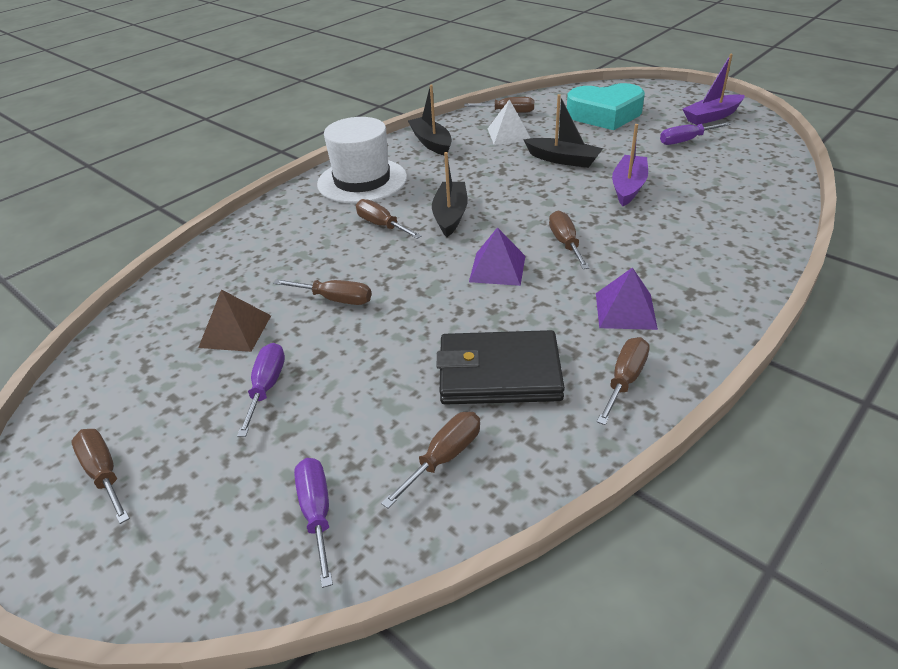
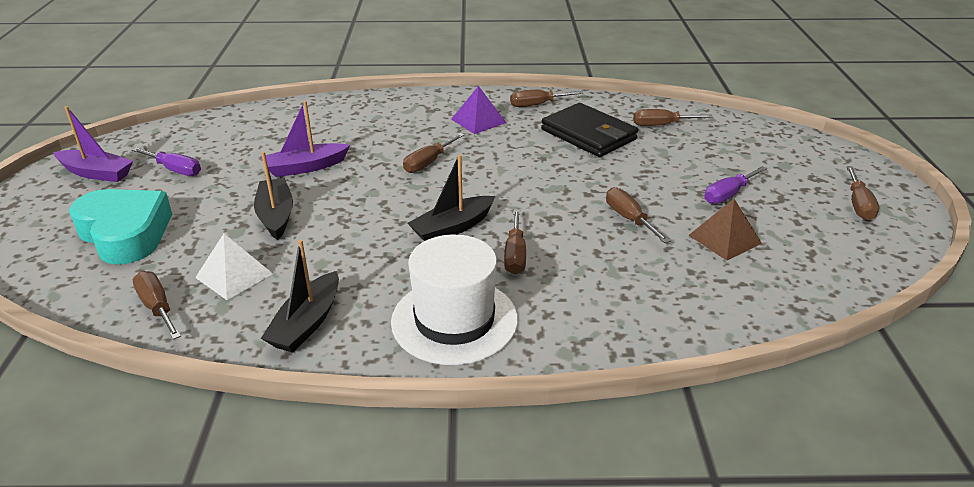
camera: 135 degrees left, 5 degrees down
purple screwdriver [294,458,333,588] -> none
purple pyramid [469,227,525,286] -> none

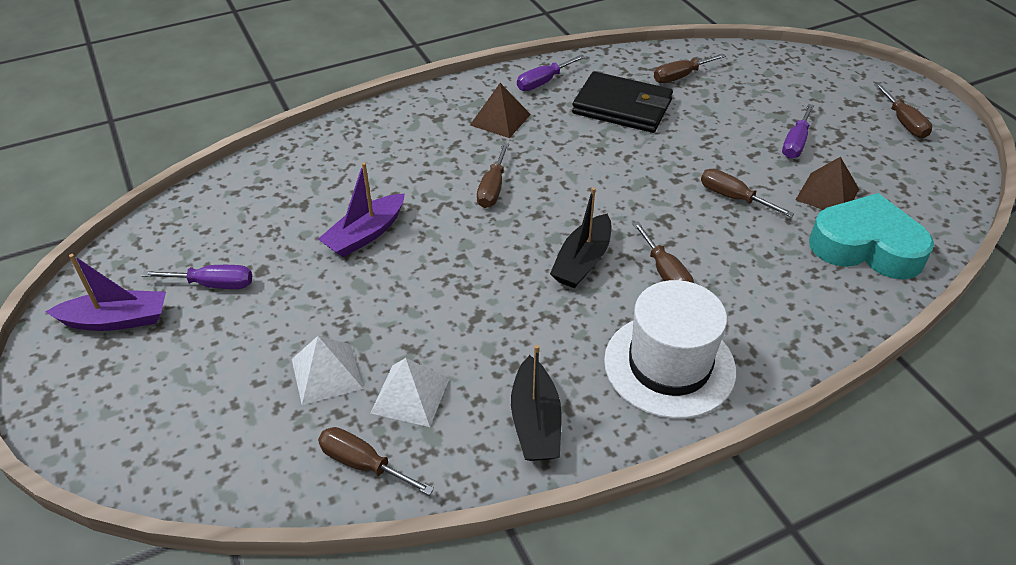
camera: 25 degrees left, 10 degrees up
turquoise heart [69,189,172,265] -> turquoise heart moved to [809,193,934,279]
black boat [254,152,293,240] -> none
purple pyramid [451,86,506,134] -> brown pyramid [470,83,531,138]
brown screwdriver [510,90,584,107] -> purple screwdriver [517,55,585,91]
none -> white pyramid [292,336,363,405]

